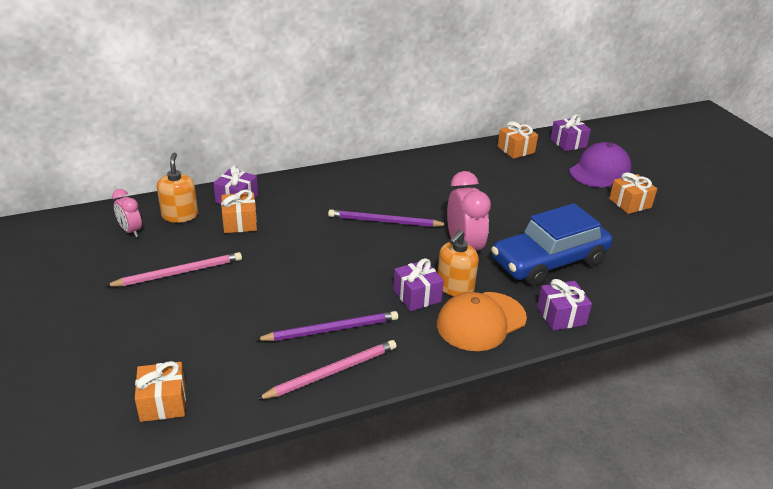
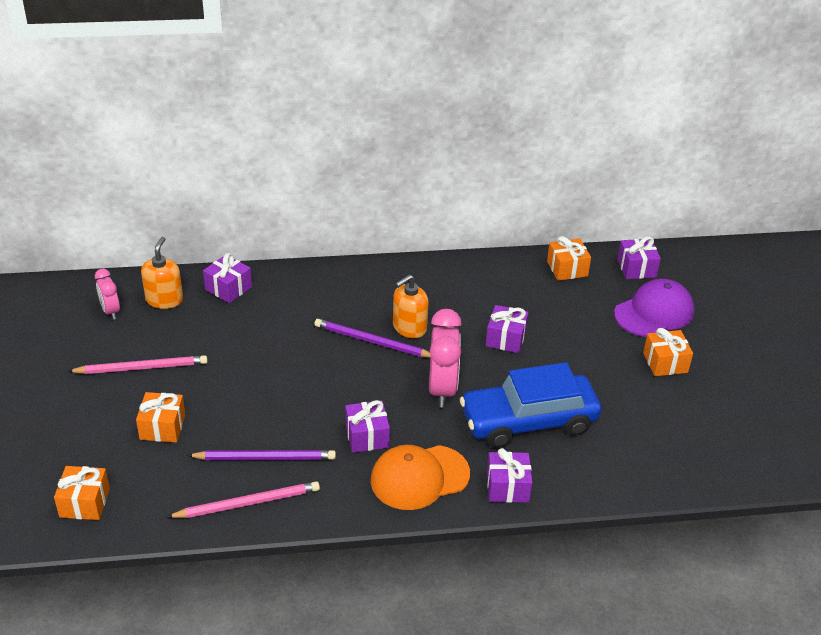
camera: 15 degrees right, 5 degrees up
orange gift [221,190,257,233] -> orange gift moved to [136,392,185,442]
orange soap dispenser [437,230,479,296] -> orange soap dispenser moved to [393,275,429,338]
none -> purple gift [486,305,529,353]

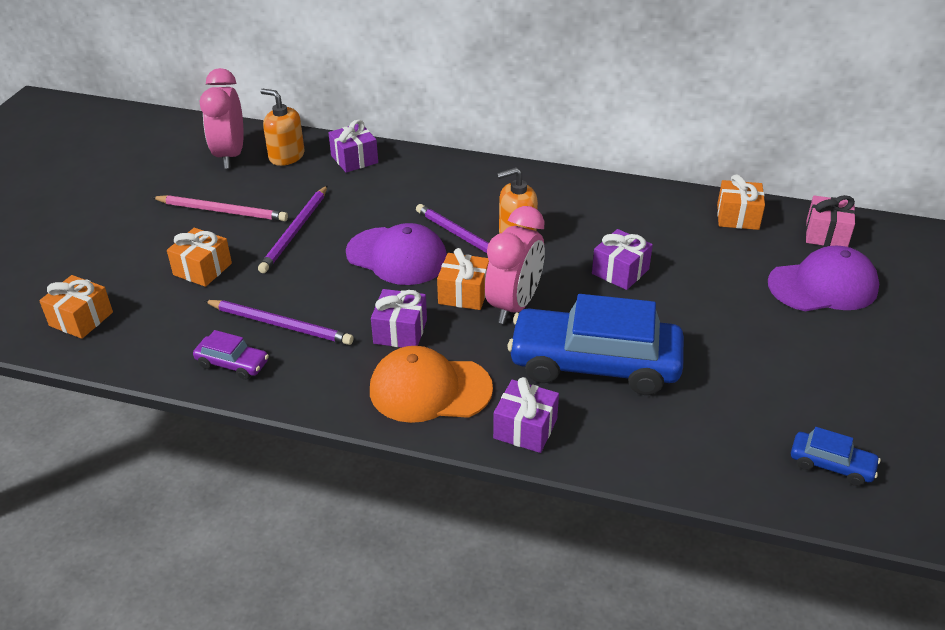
camera: 25 degrees right, 0 degrees up
pink clock [95,269,120,320] -> pink clock [200,68,244,169], size x1.77
orange soap dispenser [141,237,183,309] -> orange soap dispenser turned 90 degrees counterclockwise [260,89,304,166]
pink pencil [167,481,320,518] -> purple car [193,330,269,380]
purple gift [617,236,661,279] -> pink gift [806,195,856,247]
orange gift [643,328,693,376] -> orange gift moved to [437,248,489,310]
none -> purple pencil [258,185,328,273]
none -> purple cap [346,223,447,285]
none -> blue car [791,427,880,486]

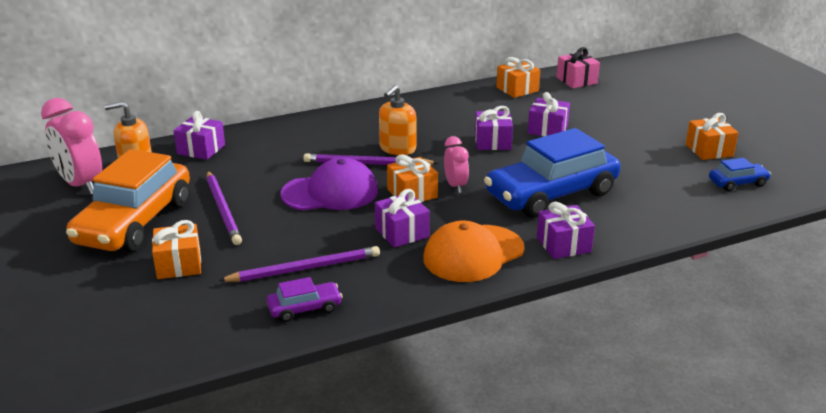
camera: 40 degrees left, 10 degrees down
orange gift [39,275,113,339] -> orange gift moved to [686,113,738,160]
pink pencil [151,195,288,221] -> orange car [66,149,190,252]
pink clock [485,206,545,324] -> pink clock [444,136,469,193], size x0.56
purple cap [768,246,879,311] -> none
none -> purple gift [528,92,570,136]

